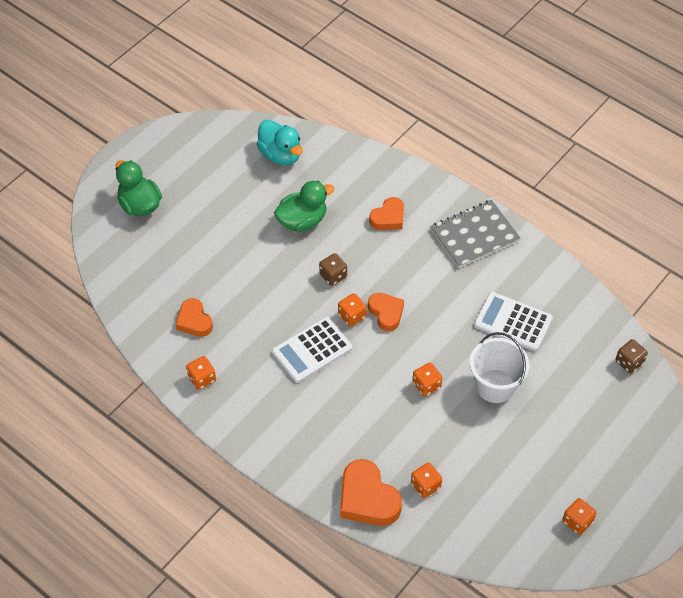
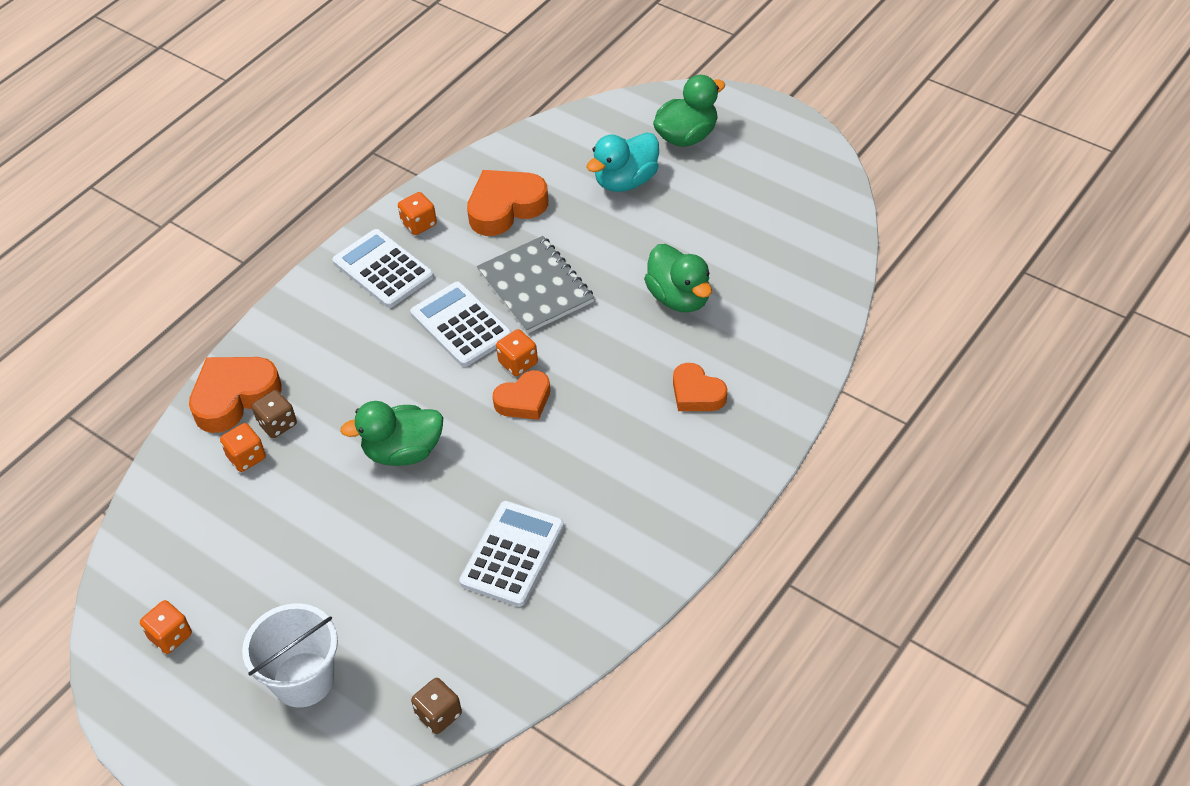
camera: 90 degrees right, 5 degrees down
orange heart [175,298,213,337] -> orange heart [467,170,548,236], size x1.57
turquoise duck [257,119,303,165] -> turquoise duck moved to [586,132,659,192]
brown dice [319,253,347,286] -> brown dice moved to [252,390,297,438]
orange dice [412,362,442,396] -> green duck [340,401,443,466]
grey notebook [430,200,520,268] -> grey notebook moved to [477,236,595,334]
white bucket [470,332,530,403] -> white bucket moved to [242,603,338,707]
none -> white calculator [332,229,434,308]

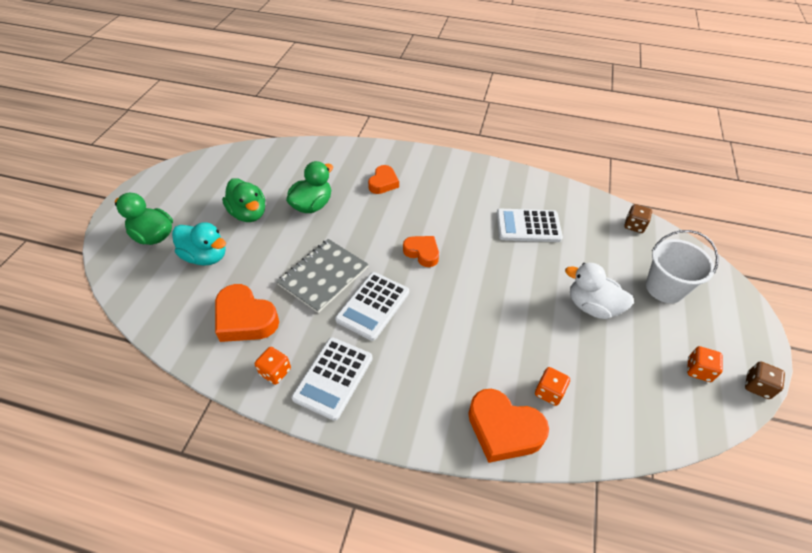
camera: 115 degrees left, 0 degrees up
brown dice [252,390,297,438] -> brown dice moved to [745,361,785,399]
green duck [340,401,443,466] -> green duck moved to [222,178,265,222]
orange dice [496,329,538,376] -> none
none -> white duck [565,263,634,319]

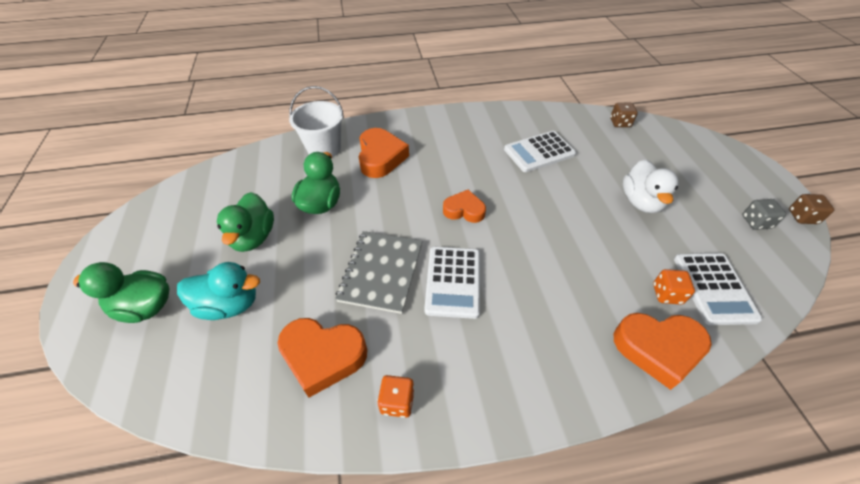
camera: 25 degrees left, 0 degrees up
green duck [222,178,265,222] -> green duck turned 60 degrees clockwise [217,192,274,252]
white calculator [292,337,373,421] -> white calculator moved to [674,253,762,325]
orange heart [368,165,399,194] -> orange heart [359,128,409,178], size x1.57
white duck [565,263,634,319] -> white duck turned 90 degrees counterclockwise [623,159,679,213]
white bucket [646,230,719,303] -> white bucket moved to [289,86,344,157]
orange dice [687,346,723,382] -> grey dice [742,199,786,230]

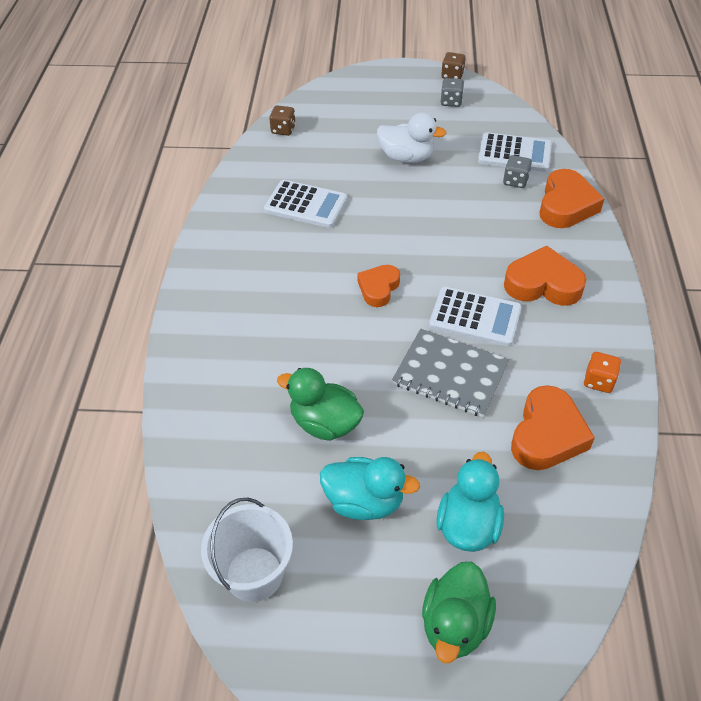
camera: 75 degrees left, 0 degrees up
green duck [217,192,274,252] -> turquoise duck [320,457,420,520]
white bucket [289,86,344,157] -> white bucket moved to [201,498,293,602]
orange heart [359,128,409,178] -> orange heart moved to [504,246,586,306]
white calculator [504,131,576,172] -> white calculator turned 60 degrees counterclockwise [264,180,348,228]
orange dice [653,269,695,305] -> grey dice [503,155,532,188]

